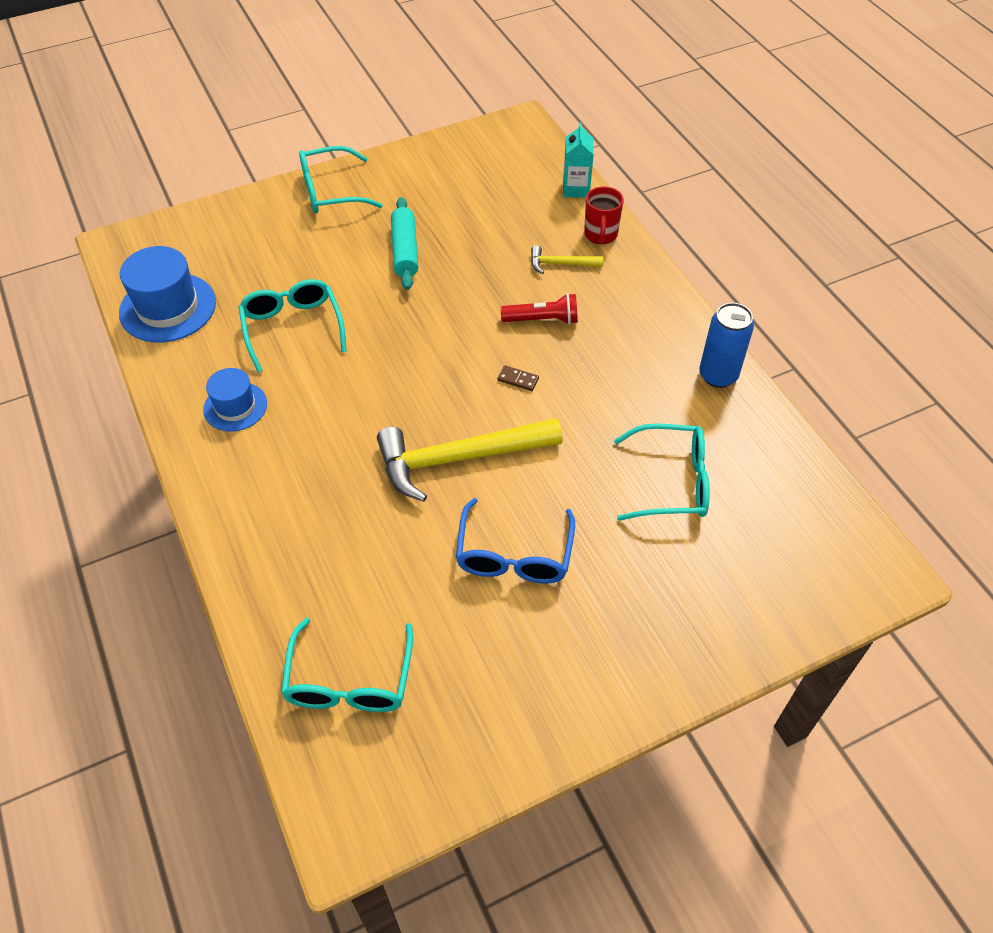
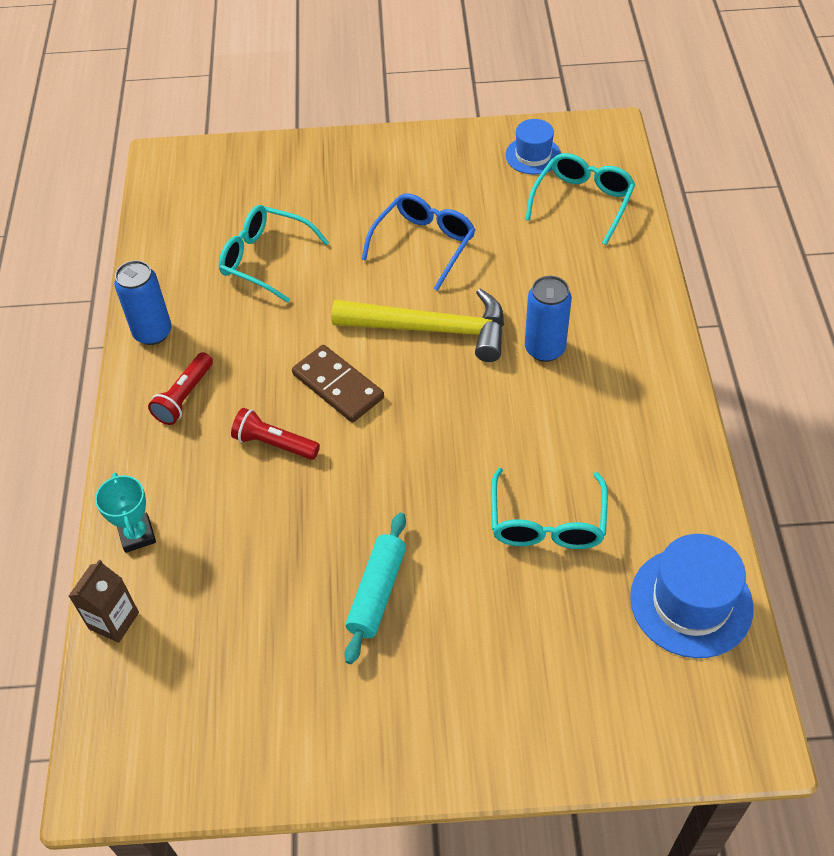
camera: 155 degrees left, 0 degrees up
blue hat [203,368,267,432] -> blue hat moved to [505,119,561,175]
turquoise glasses [299,146,383,213] -> none
brown domino [498,365,539,391] -> brown domino [292,345,384,422], size x2.27
yellow hammer [531,245,603,274] -> none
turquoise carton [563,123,594,198] -> brown carton [69,560,139,643]
red mug [584,186,624,244] -> turquoise trophy [95,473,156,553]
none -> red flashlight [148,352,213,425]
none -> blue can [525,276,572,362]

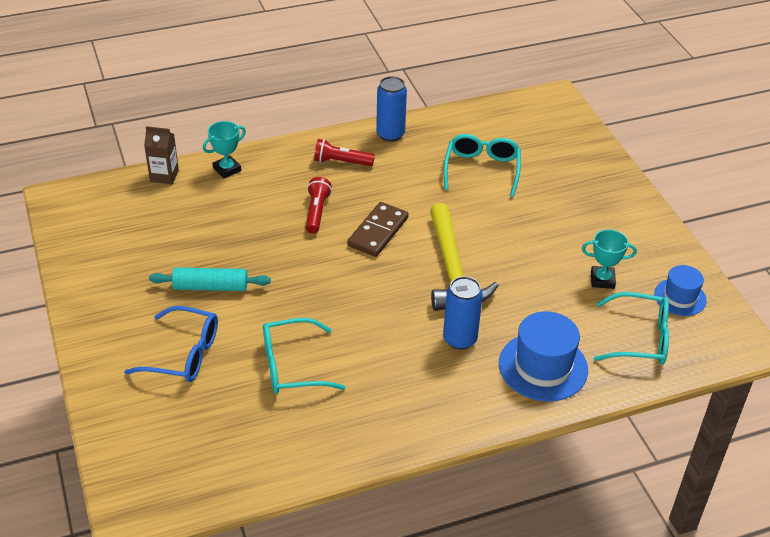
camera: 70 degrees right, 10 degrees down
blue glasses [361,194,475,291] -> blue glasses moved to [124,306,218,382]
blue hat [630,534,754,658] -> blue hat moved to [499,311,588,401]
none -> turquoise trophy [582,229,637,289]

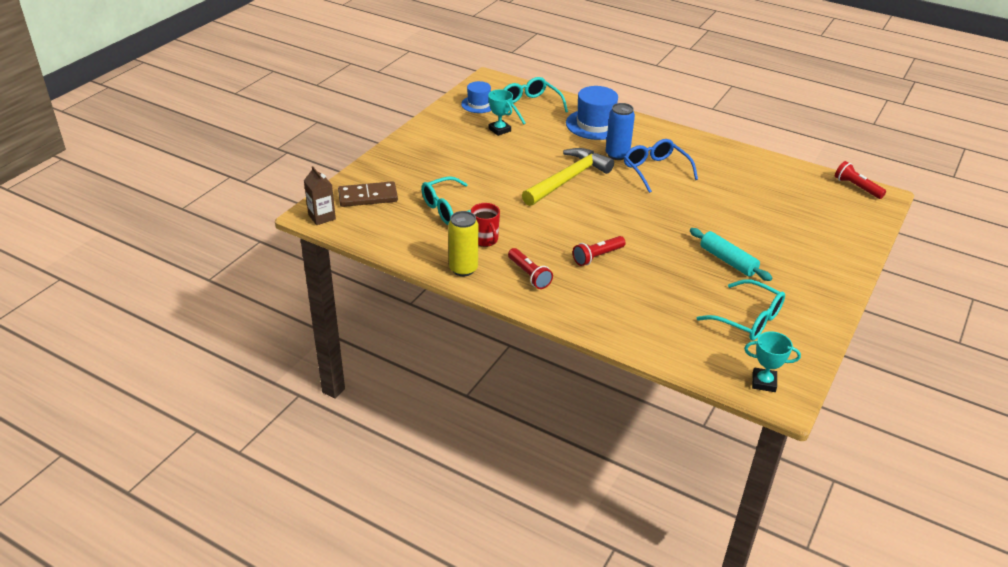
camera: 130 degrees left, 5 degrees down
blue glasses [124,306,218,382] -> blue glasses moved to [624,139,698,193]
brown carton [144,126,179,184] -> brown carton moved to [304,166,336,225]
turquoise trophy [203,121,246,178] -> turquoise trophy moved to [744,331,801,392]
turquoise glasses [263,318,346,394] -> turquoise glasses moved to [697,279,785,340]
brown domino [347,202,409,257] -> brown domino moved to [338,181,398,207]
blue can [376,76,407,142] -> yellow can [448,211,478,276]
none -> red mug [471,203,500,247]
none -> red flashlight [835,161,886,199]

